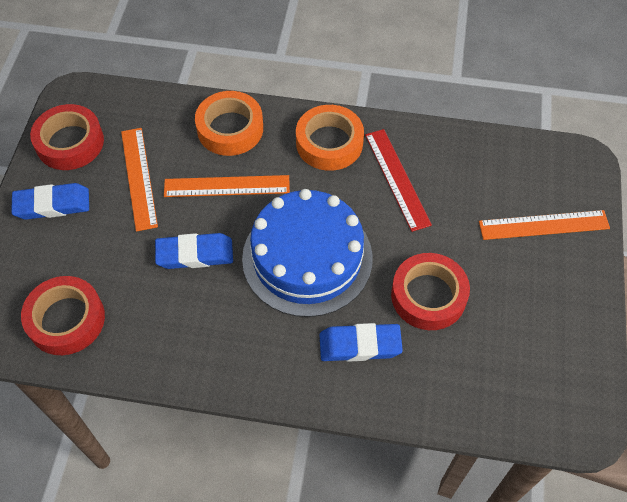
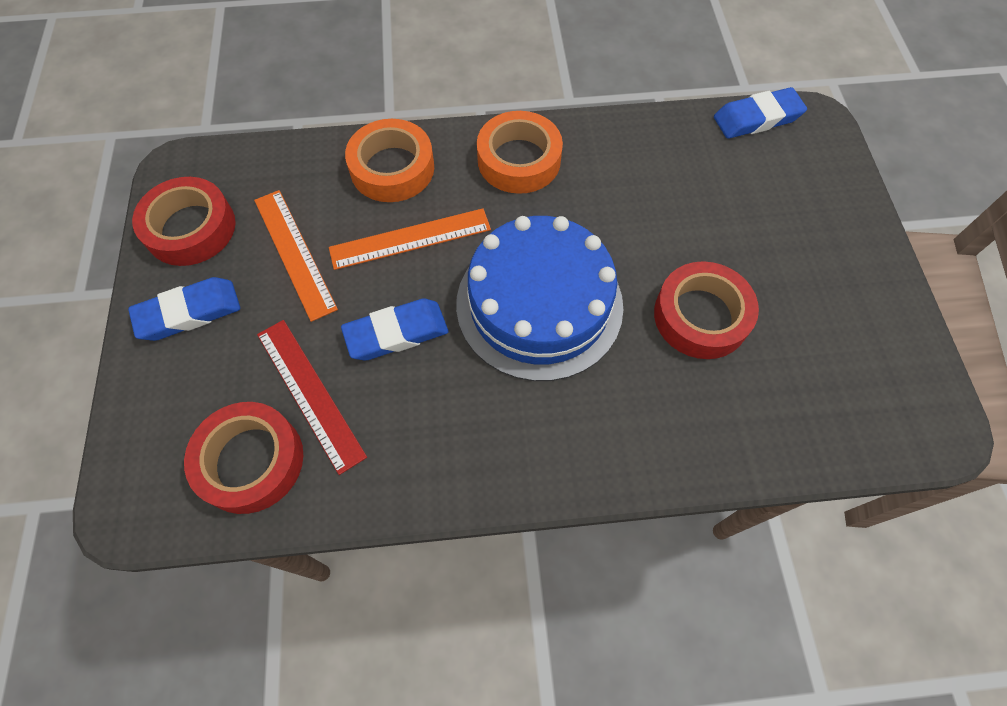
camera: 15 degrees left, 5 degrees up
blue eraser [320,323,403,362] -> blue eraser moved to [714,87,807,139]
red ruler [365,129,432,232] -> red ruler moved to [257,320,367,475]
orange ruler [479,210,610,240] -> none

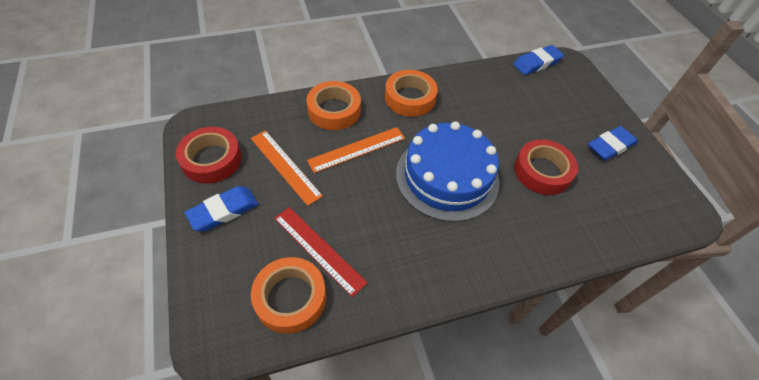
camera: 15 degrees left, 10 degrees down
red tape [184,402,303,514] -> orange tape [251,257,326,334]
blue eraser [341,298,449,360] -> blue eraser moved to [588,126,638,161]

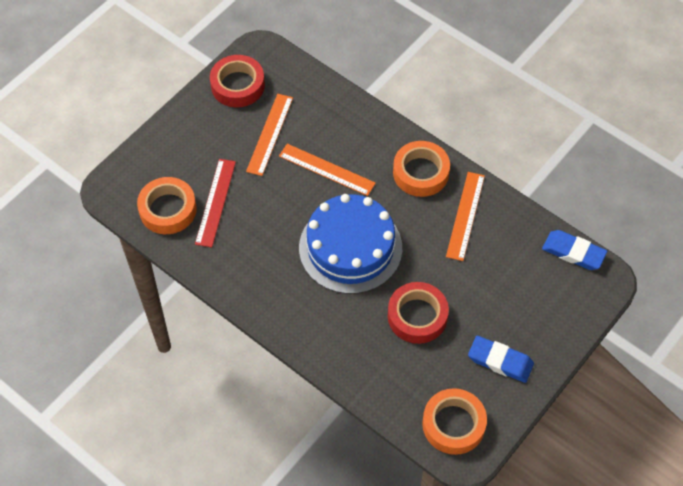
camera: 60 degrees right, 5 degrees up
blue eraser [185,186,258,232] -> none
orange tape [307,81,361,130] -> orange tape moved to [422,388,487,455]
none -> orange ruler [446,172,485,261]

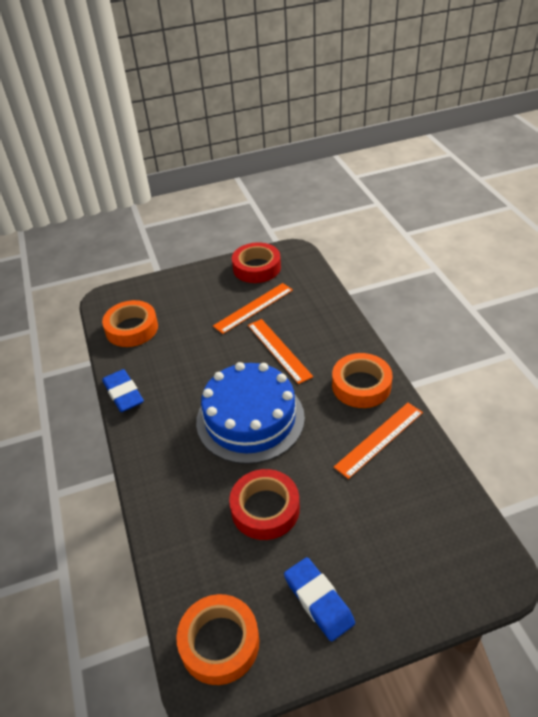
camera: 35 degrees right, 15 degrees down
red ruler [195,159,236,248] -> none
blue eraser [542,230,607,270] -> blue eraser moved to [102,369,144,412]

